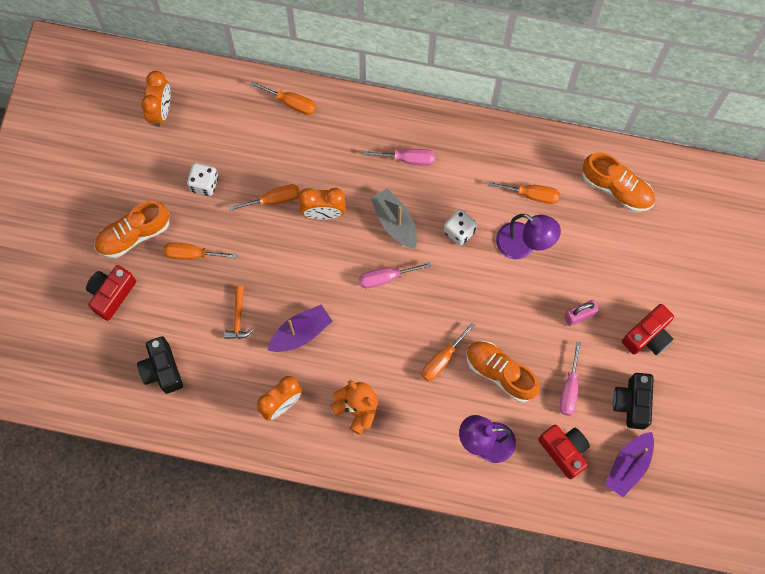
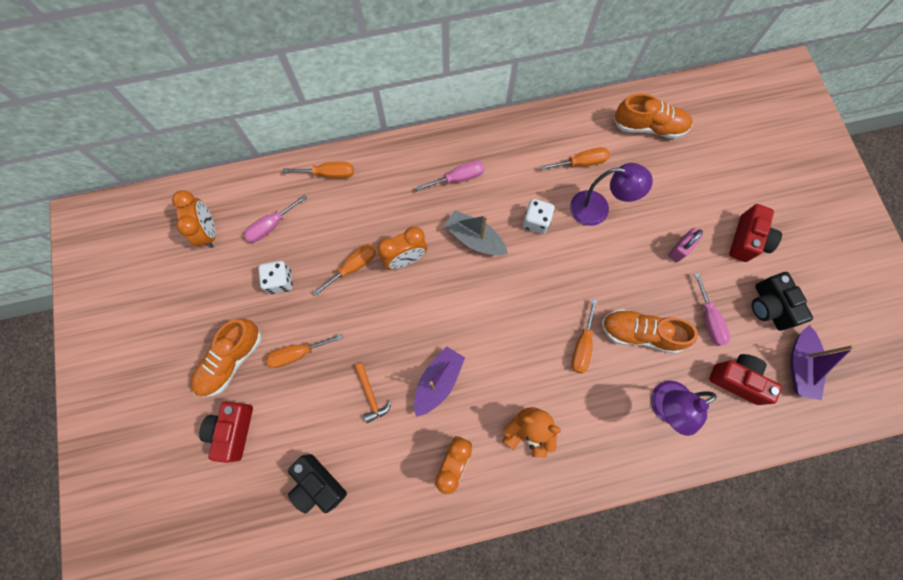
camera: 25 degrees left, 0 degrees up
pink screwdriver [359,262,431,288] -> pink screwdriver moved to [243,194,307,243]

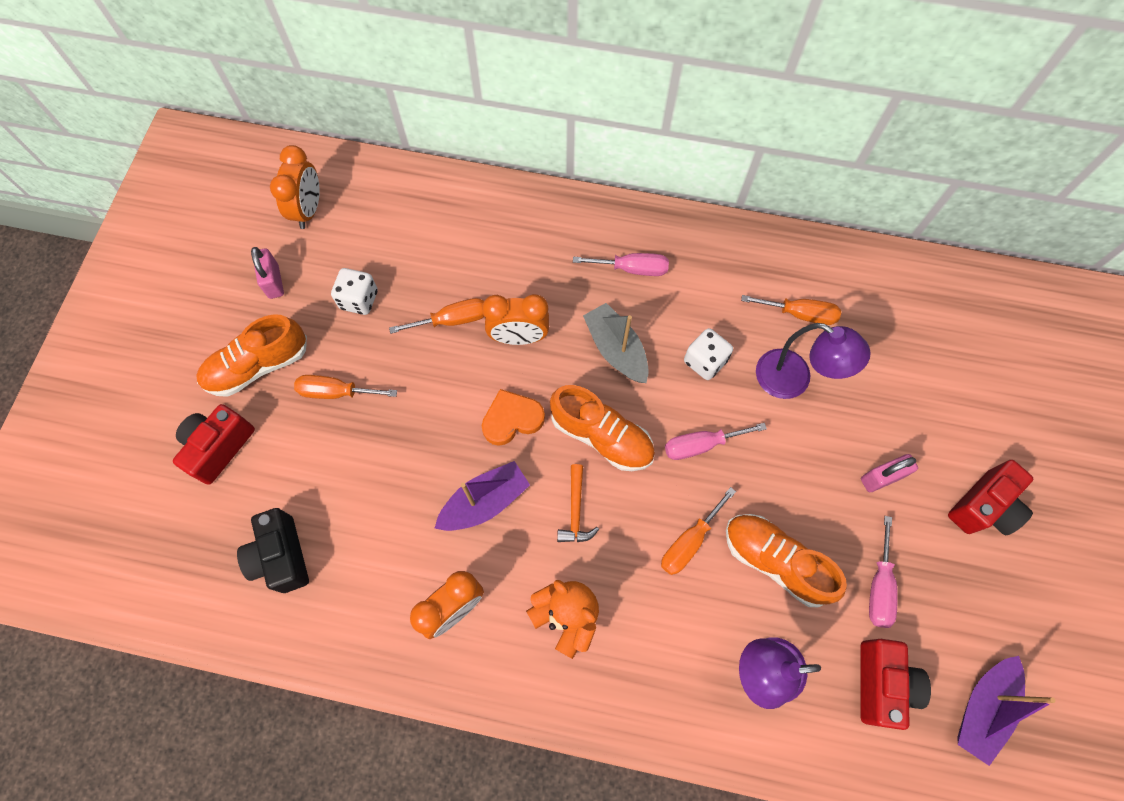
camera: 25 degrees right, 5 degrees down
pink screwdriver [243,194,307,243] -> pink screwdriver moved to [665,423,767,460]
orange screwdriver [283,162,354,178] -> none
orange hammer [354,363,391,423] -> orange hammer moved to [557,464,599,542]
orange shoe [613,93,693,139] -> orange shoe moved to [550,385,655,471]
red camera [709,354,782,405] -> red camera turned 45 degrees clockwise [861,639,931,730]
black camera [752,272,813,331] -> none
none -> pink padlock [251,247,284,299]
none -> orange heart [482,389,545,446]

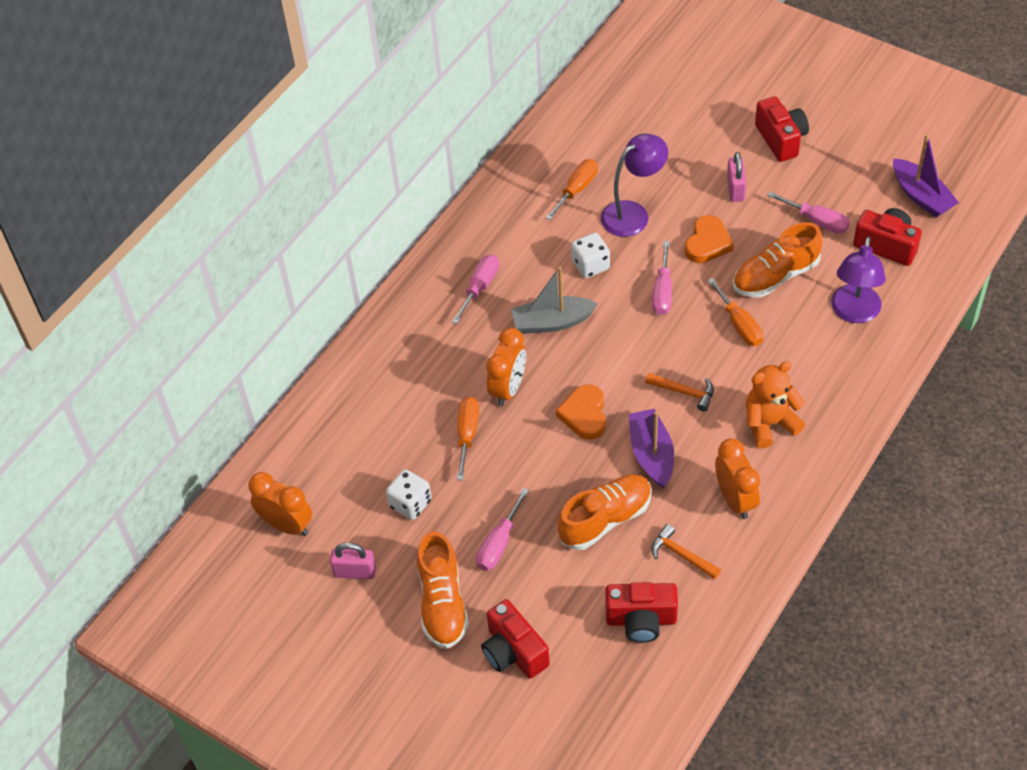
camera: 65 degrees left, 15 degrees down
black camera [237,508,309,593] -> red camera [605,582,678,643]
orange screwdriver [294,375,397,399] -> pink screwdriver [476,488,529,571]
orange shoe [550,385,655,471] -> orange shoe moved to [558,474,652,550]
none -> orange hammer [651,524,721,579]
none -> orange heart [685,215,734,263]

